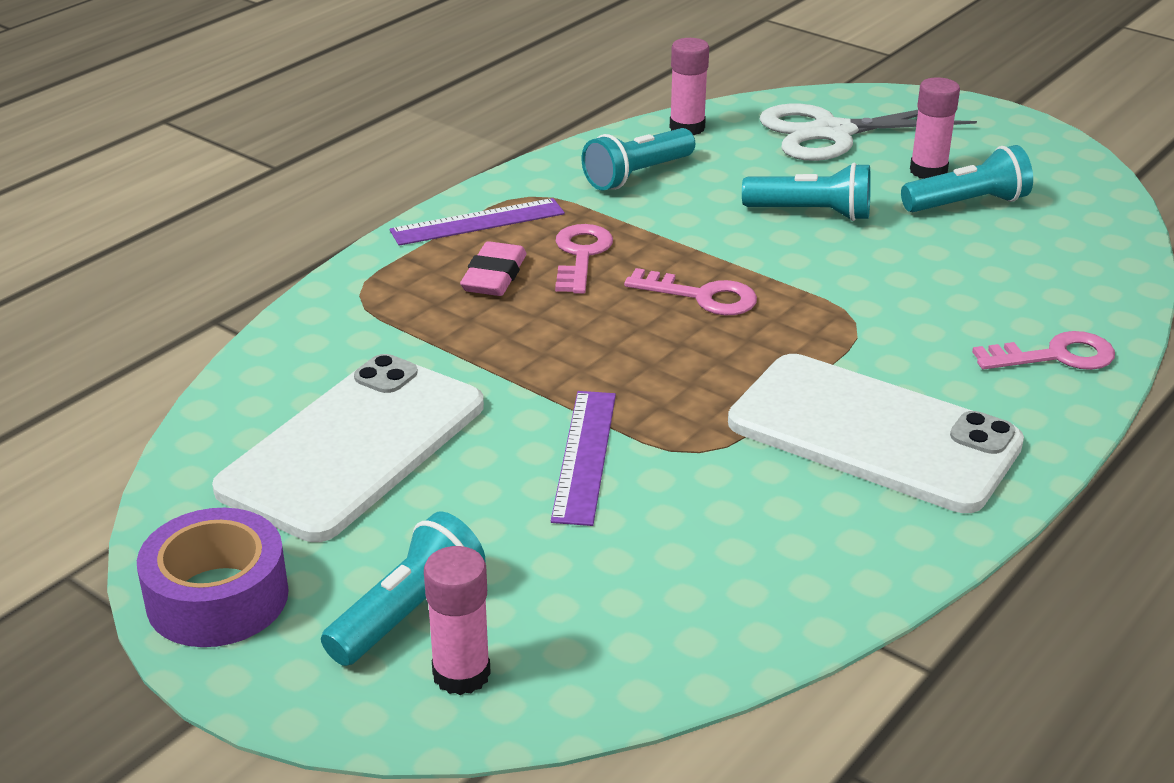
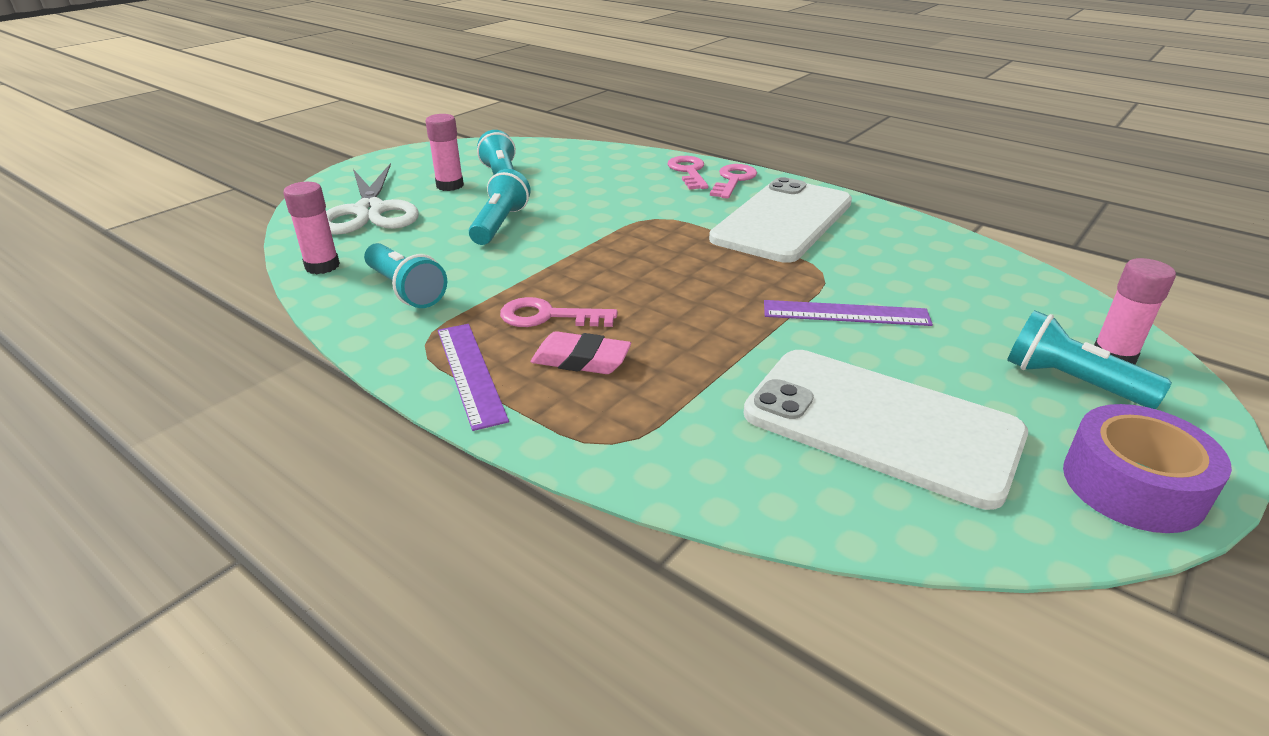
camera: 90 degrees left, 0 degrees up
pink key [624,268,757,315] -> pink key moved to [710,164,757,199]

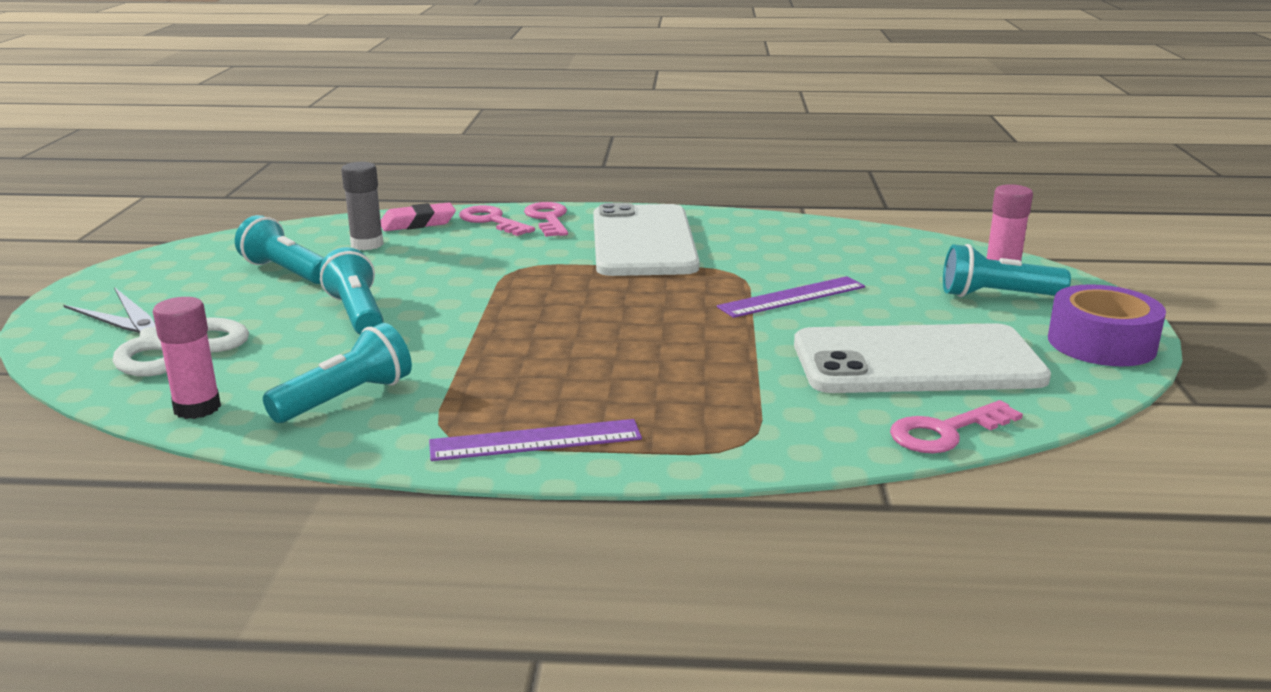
camera: 35 degrees left, 10 degrees down
turquoise flashlight [364,243,447,308] -> turquoise flashlight turned 60 degrees counterclockwise [263,323,412,423]
pink glue stick [425,114,464,191] -> none
purple ruler [438,324,509,431] -> purple ruler turned 45 degrees counterclockwise [429,419,642,461]
pink key [500,297,618,327] -> pink key moved to [890,400,1023,453]
pink eraser [531,331,631,374] -> pink eraser moved to [381,202,456,231]
none -> grey glue stick [341,162,384,250]

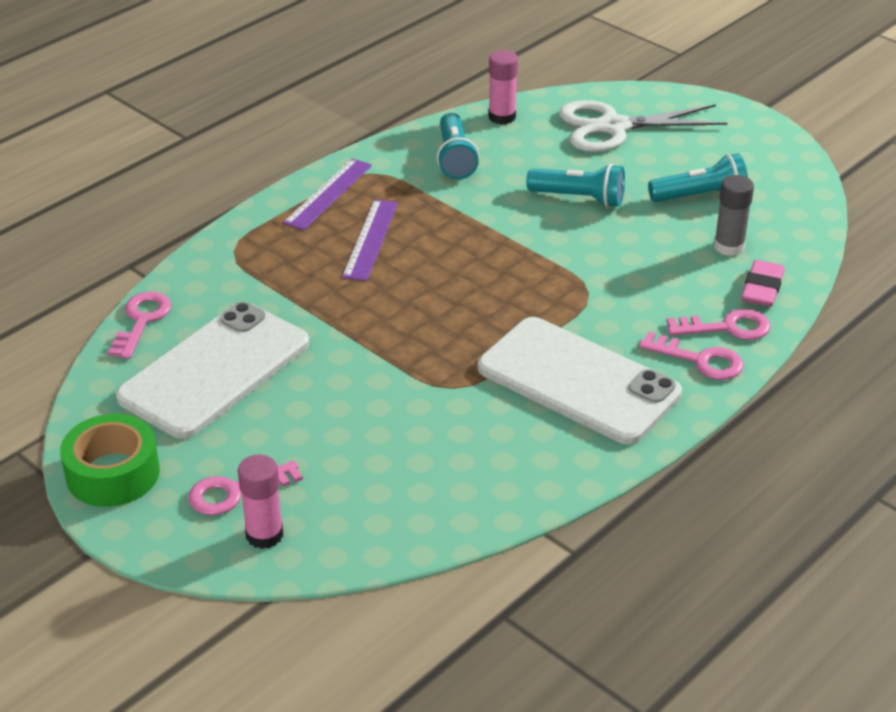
camera: 130 degrees right, 15 degrees up
purple ruler [717,276,865,318] -> purple ruler moved to [342,199,398,281]
turquoise flashlight [943,244,1071,297] -> pink key [188,460,303,515]
purple tape [1048,284,1166,366] -> green tape [60,414,160,507]

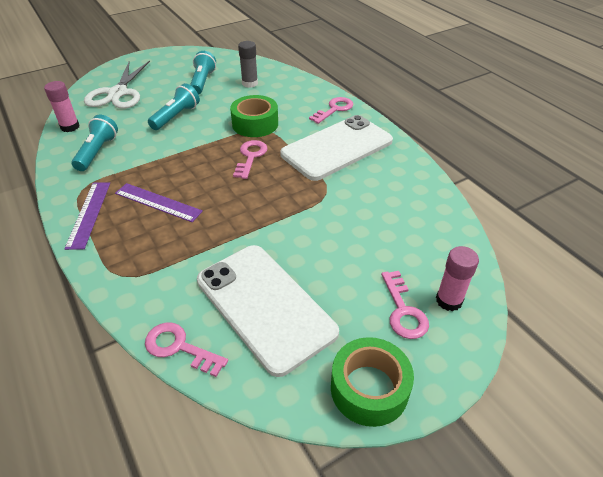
camera: 75 degrees left, 5 degrees up
purple ruler [283,158,372,230] -> purple ruler turned 45 degrees clockwise [64,182,110,250]
turquoise flashlight [437,113,479,179] -> turquoise flashlight turned 90 degrees counterclockwise [72,115,118,171]
pink key [667,309,771,340] -> pink key moved to [233,140,268,179]
pink eraser [742,260,784,307] -> none
none -> green tape [230,95,278,137]

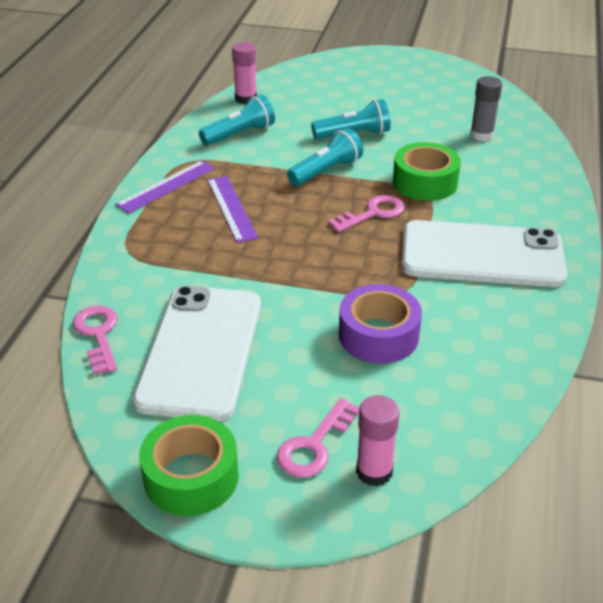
camera: 45 degrees right, 5 degrees down
white scissors [84,61,150,109] -> none
turquoise flashlight [190,51,216,95] -> turquoise flashlight moved to [287,128,363,186]
pink key [309,97,353,124] -> none
none -> purple tape [339,284,422,364]

